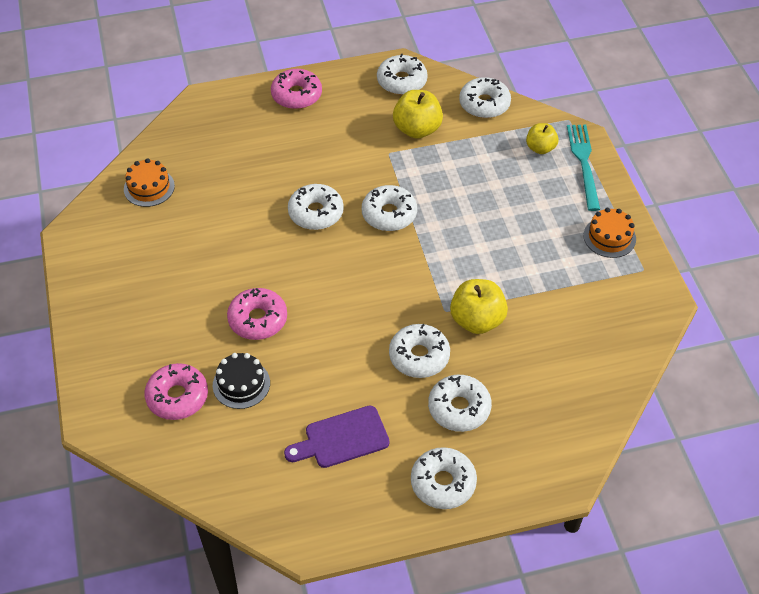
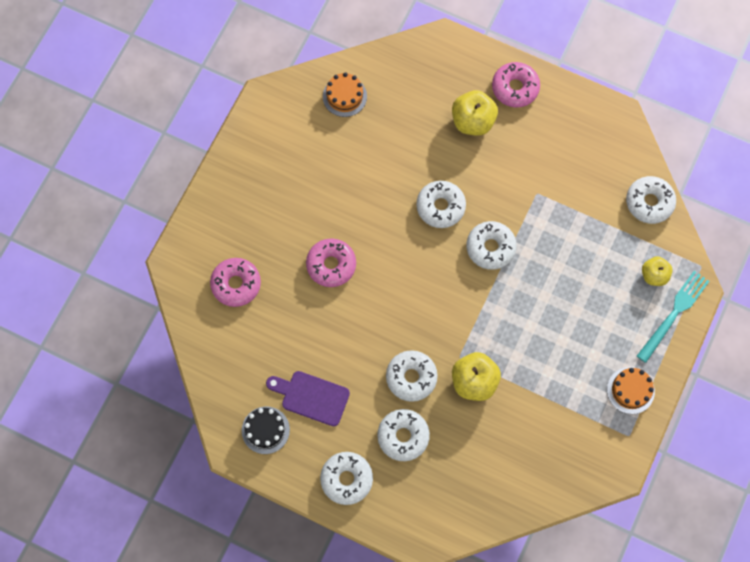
camera: 40 degrees right, 20 degrees up
black cake [213,353,270,409] -> black cake moved to [242,406,290,454]
white donut [377,54,428,95] -> none
yellow apple [393,90,443,139] -> yellow apple moved to [452,90,498,136]

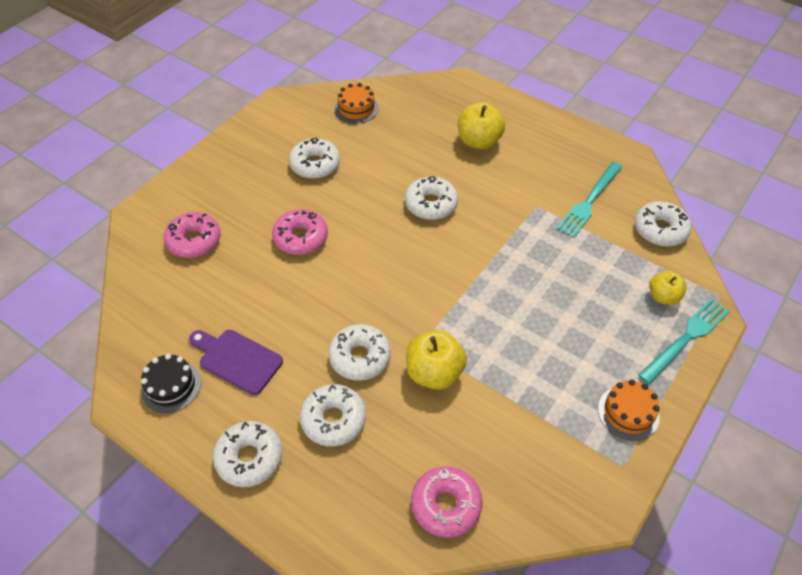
camera: 10 degrees right, 20 degrees down
white donut [467,221,517,270] -> white donut moved to [289,138,340,179]
pink donut [492,62,540,108] -> pink donut moved to [411,466,483,538]
none -> turquoise fork [557,162,622,238]

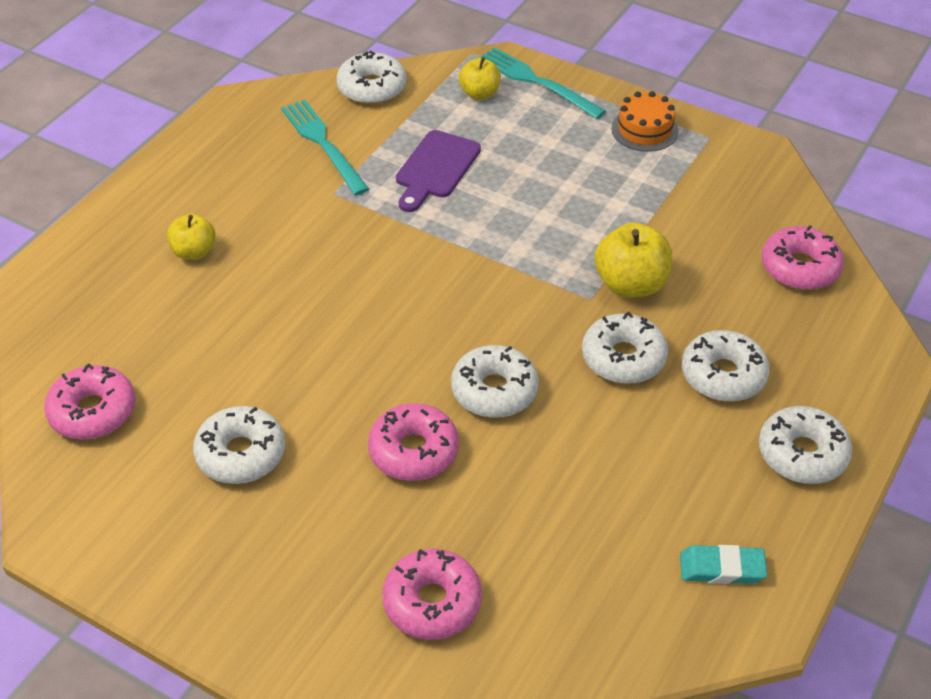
camera: 95 degrees left, 5 degrees down
black cake [141,354,201,413] -> turquoise eraser [680,545,767,584]
purple cutting board [189,330,283,395] -> purple cutting board moved to [396,130,481,212]
orange cake [335,83,379,124] -> pink donut [44,363,136,440]
white donut [405,176,458,220] -> white donut moved to [451,345,539,418]
yellow apple [458,102,505,149] -> yellow apple [167,214,216,260], size x0.63
turquoise fork [557,162,622,238] -> turquoise fork turned 150 degrees counterclockwise [281,100,369,195]

